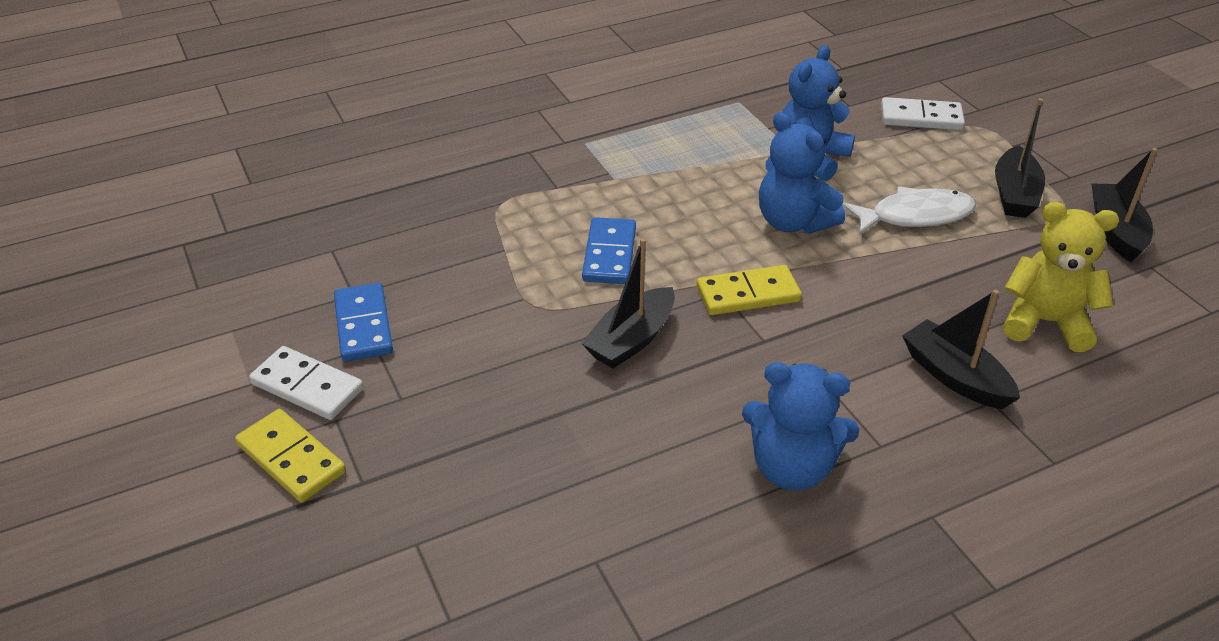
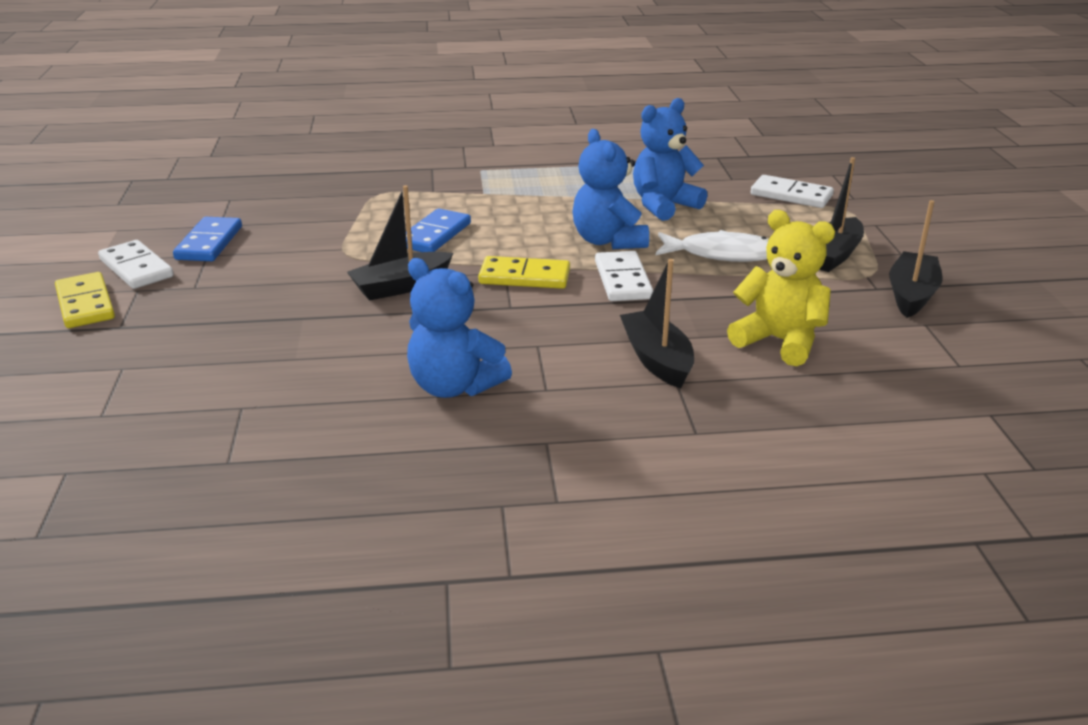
camera: 20 degrees right, 10 degrees down
none -> white domino [595,251,653,301]

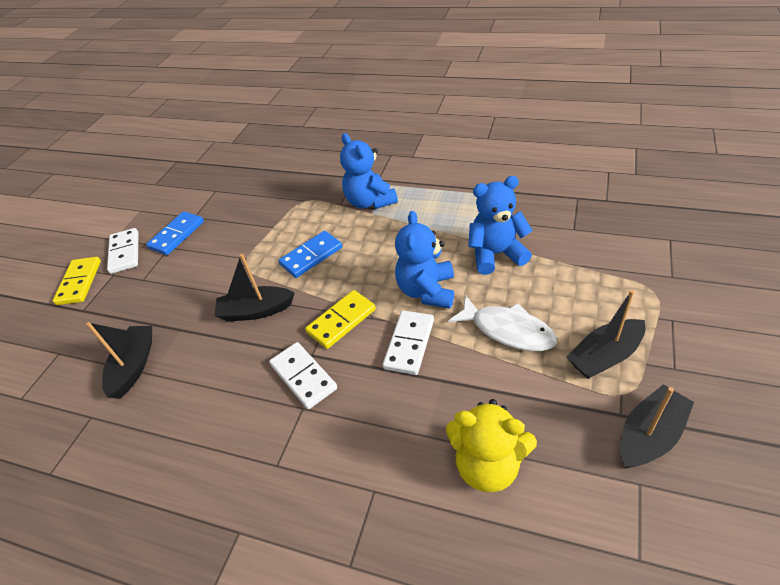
camera: 30 degrees right, 15 degrees up
blue teddy bear [407,258,512,398] -> blue teddy bear moved to [340,133,398,209]
yellow domino [478,256,570,289] -> yellow domino turned 75 degrees counterclockwise [305,290,376,349]
black boat [620,259,694,388] -> black boat moved to [86,322,152,399]
yellow teddy bear [727,210,835,366] -> yellow teddy bear turned 135 degrees clockwise [446,399,537,492]
white domino [751,175,834,208] -> white domino moved to [269,342,337,409]

